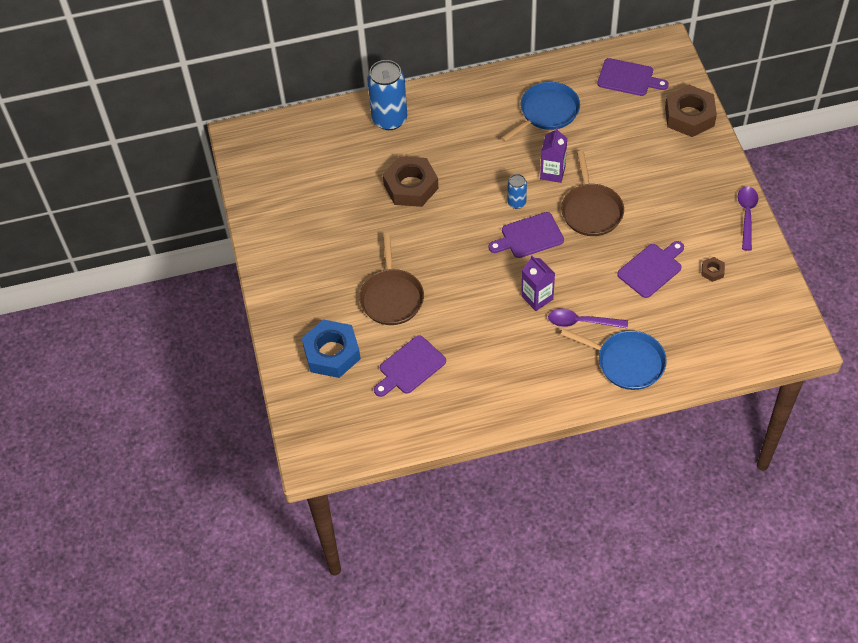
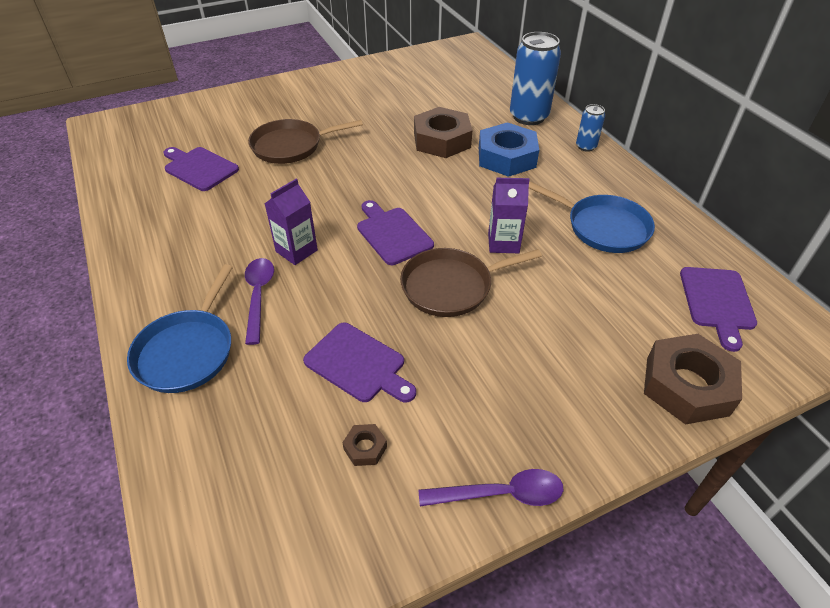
camera: 75 degrees right, 10 degrees down
blue nut [302,319,361,378] -> blue nut moved to [479,122,539,177]
blue can [507,174,527,209] -> blue can moved to [576,104,605,152]

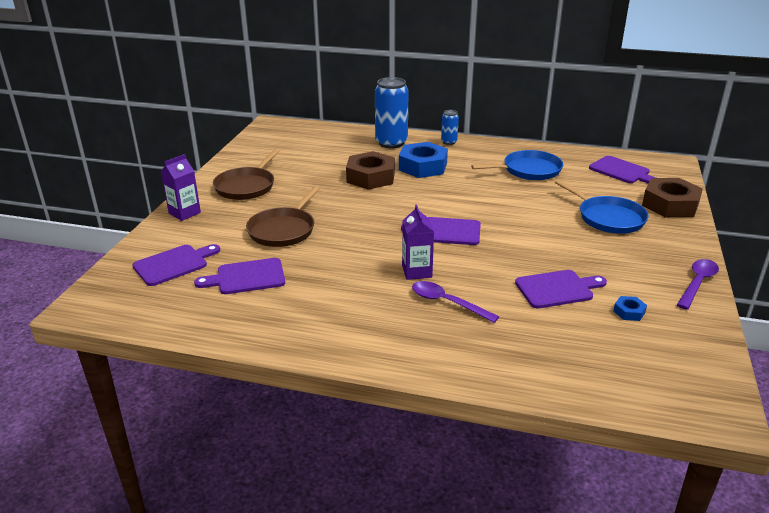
camera: 50 degrees left, 15 degrees down
blue pan [127,264,233,393] -> blue pan moved to [555,180,649,234]
brown nut [342,424,387,466] -> blue nut [613,296,647,321]
brown pan [400,248,542,317] -> brown pan moved to [213,149,279,200]
purple carton [488,178,530,253] -> purple carton moved to [161,154,201,221]
none -> purple cutting board [133,244,220,286]

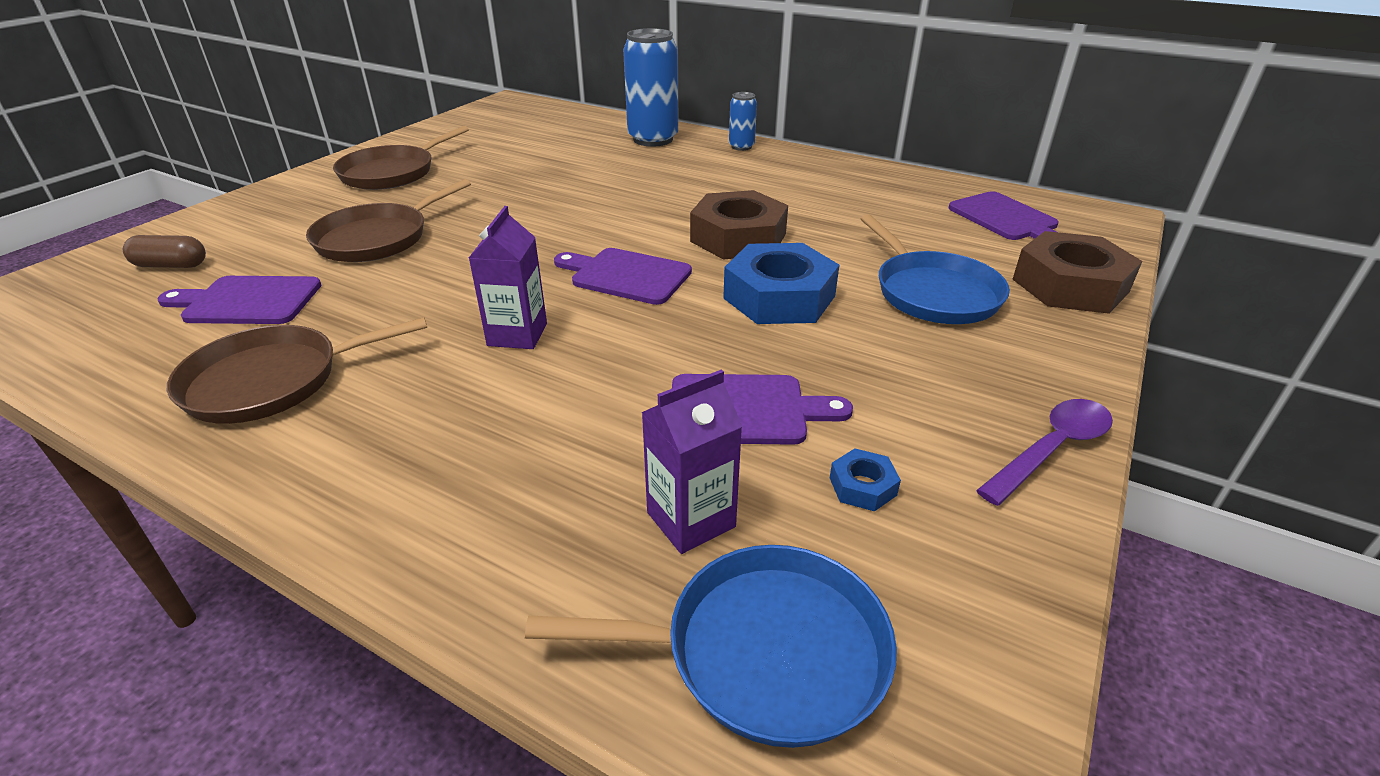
camera: 15 degrees right, 5 degrees up
purple cutting board [133,244,220,286] -> brown capsule [123,235,206,268]
purple carton [161,154,201,221] -> purple carton moved to [641,369,743,554]
brown nut [346,151,395,190] -> brown nut moved to [690,190,788,259]
blue nut [399,142,448,178] -> blue nut moved to [723,243,839,324]
purple spoon [412,281,499,323] -> none
blue pan [471,150,563,180] -> blue pan moved to [525,545,897,748]
none -> brown pan [167,317,427,424]

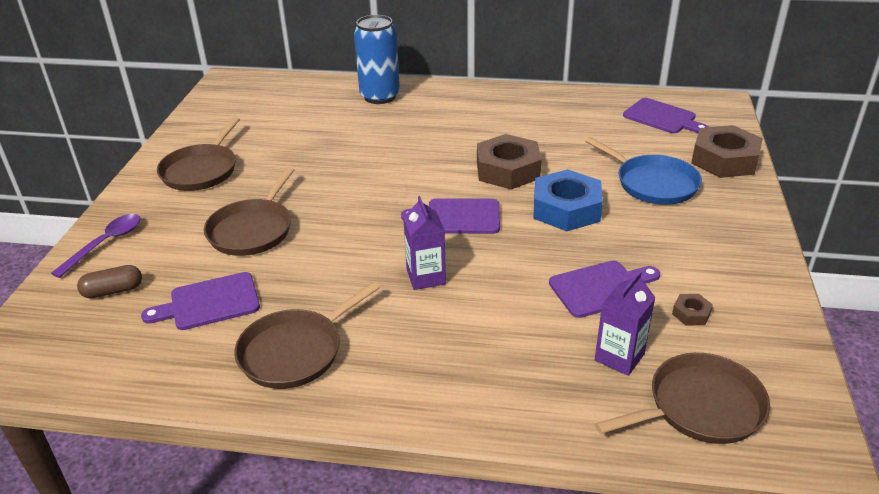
camera: 20 degrees left, 0 degrees up
blue pan [525,545,897,748] -> brown pan [595,353,770,444]
blue can [729,92,757,151] -> none
blue nut [830,448,901,511] -> brown nut [672,294,713,325]
purple spoon [976,399,1113,506] -> purple spoon moved to [51,214,140,278]

